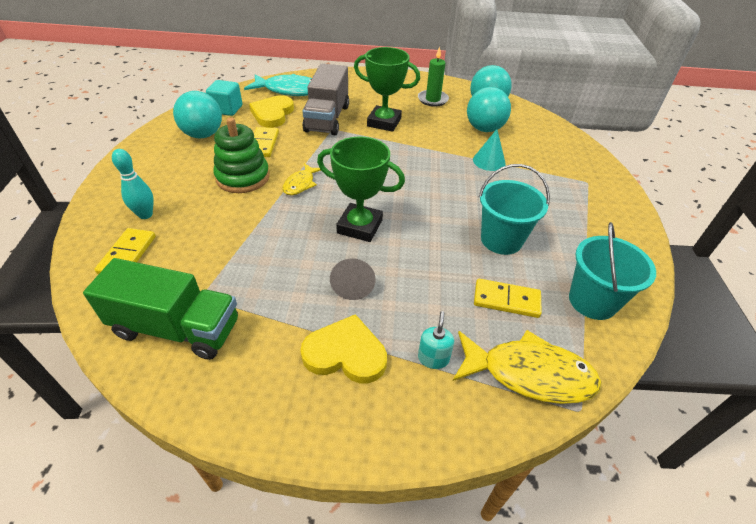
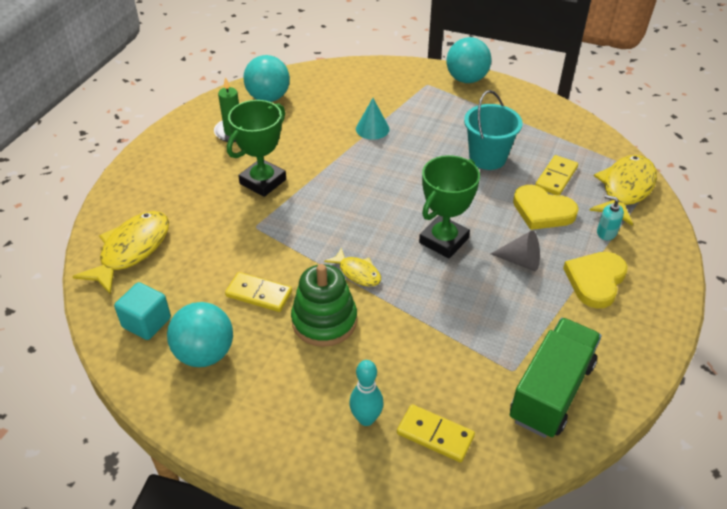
camera: 70 degrees left, 0 degrees up
turquoise fish [244,74,312,96] -> yellow fish [72,211,169,295]
yellow heart [249,95,294,128] -> yellow heart moved to [513,185,578,230]
grey truck [302,64,349,135] -> none
turquoise ball [467,87,511,132] -> turquoise ball moved to [446,37,491,83]
turquoise bucket [569,222,656,320] -> none

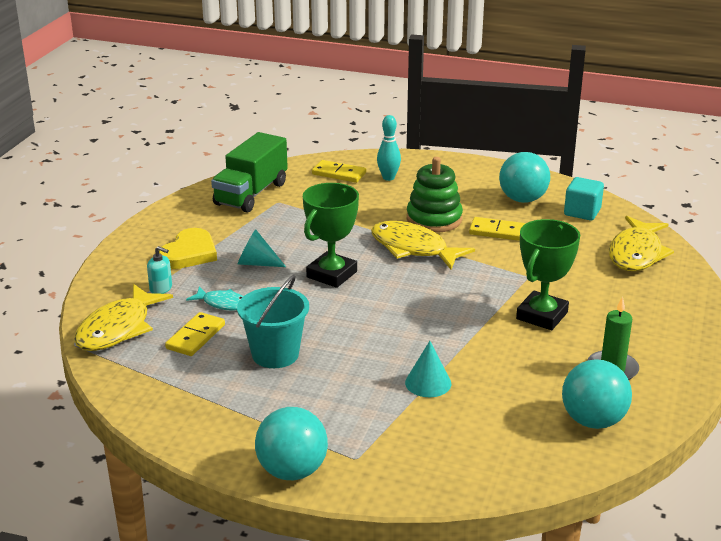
camera: 175 degrees right, 15 degrees down
yellow fish [324,248,381,287] -> yellow fish [371,221,475,269], size x1.83
grey cone [491,230,540,271] -> turquoise cone [238,229,286,267]
yellow heart [513,185,578,230] -> turquoise fish [186,287,244,311]

